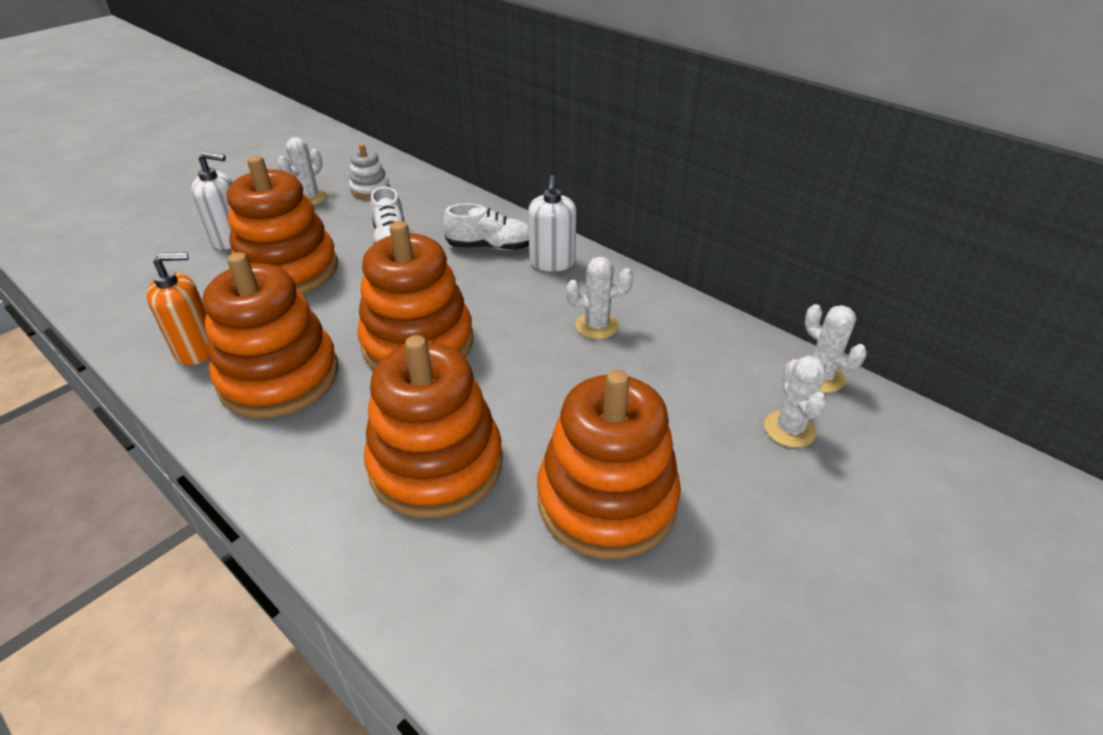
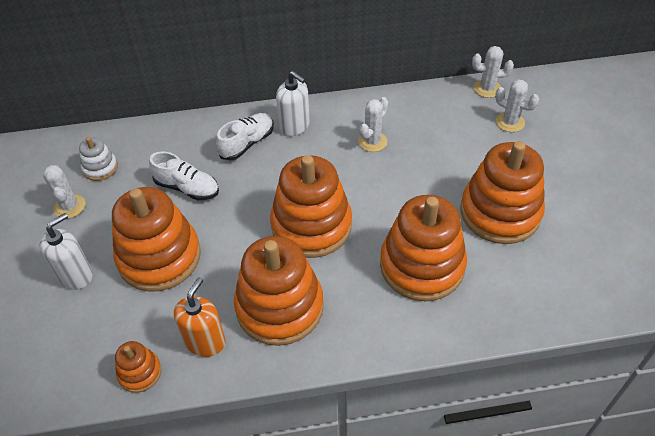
camera: 50 degrees left, 10 degrees up
none -> orange stacking toy [115,341,161,393]

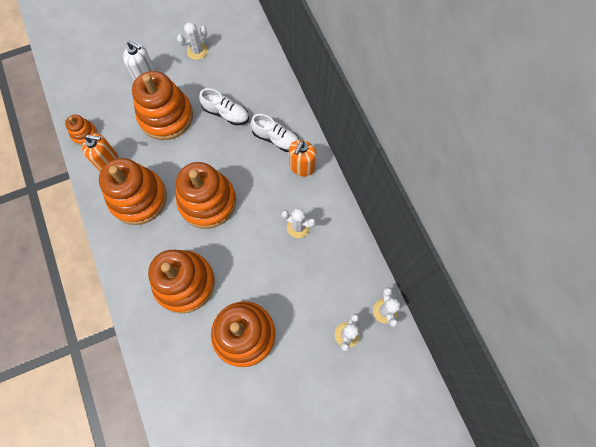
camera: 75 degrees right, 20 degrees up
white stacking toy [79,137,118,181] -> none
white shoe [149,152,219,200] -> white shoe turned 75 degrees counterclockwise [199,88,249,125]
white soap dispenser [276,71,310,136] -> orange soap dispenser [289,140,316,176]

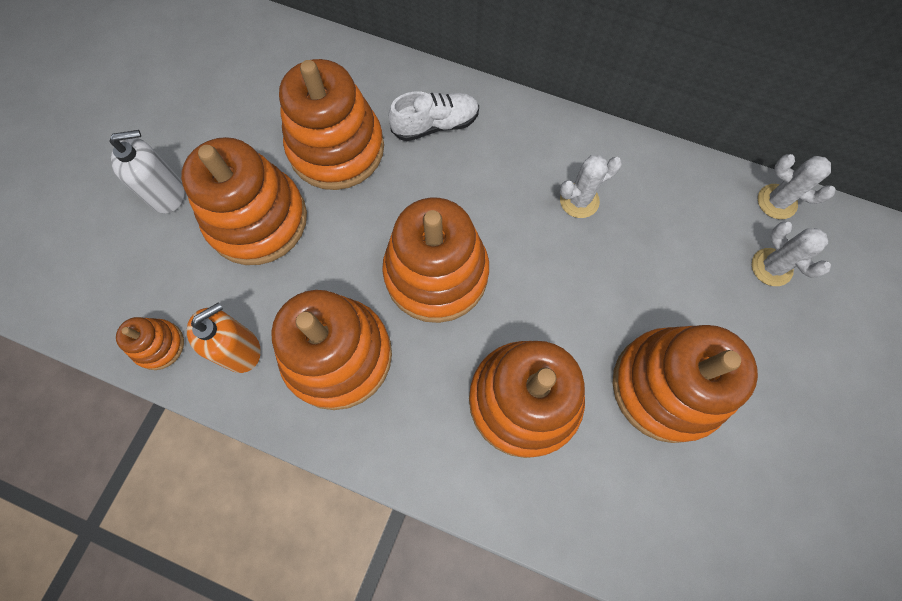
camera: 45 degrees left, 0 degrees up
white cactus [177,22,208,60] -> none
white shoe [199,88,249,125] -> orange stacking toy [279,59,384,190]
orange soap dispenser [289,140,316,176] -> none

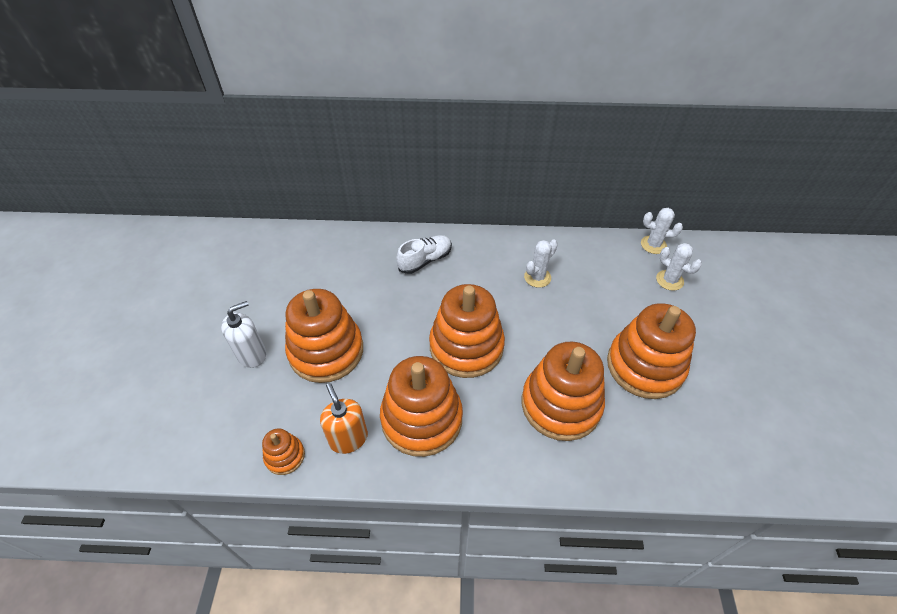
camera: 20 degrees left, 20 degrees down
orange soap dispenser [187,302,261,373] -> orange soap dispenser turned 60 degrees counterclockwise [320,383,368,454]
orange stacking toy [279,59,384,190] -> none

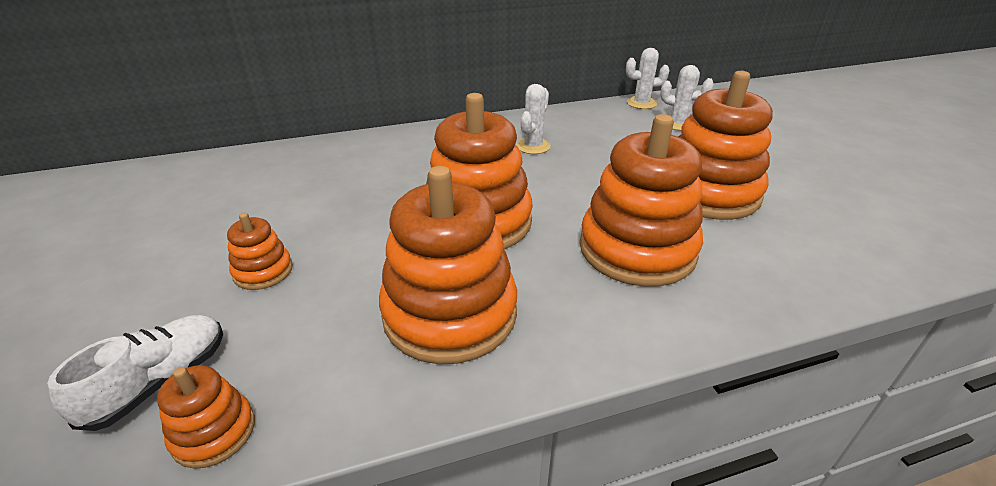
camera: 20 degrees left, 15 degrees down
white soap dispenser [221,301,266,368] -> none
orange stacking toy [285,289,363,383] -> orange stacking toy [227,213,293,290], size x0.47
orange soap dispenser [320,383,368,454] -> none
white shoe [396,235,452,274] -> white shoe moved to [47,315,223,431]

